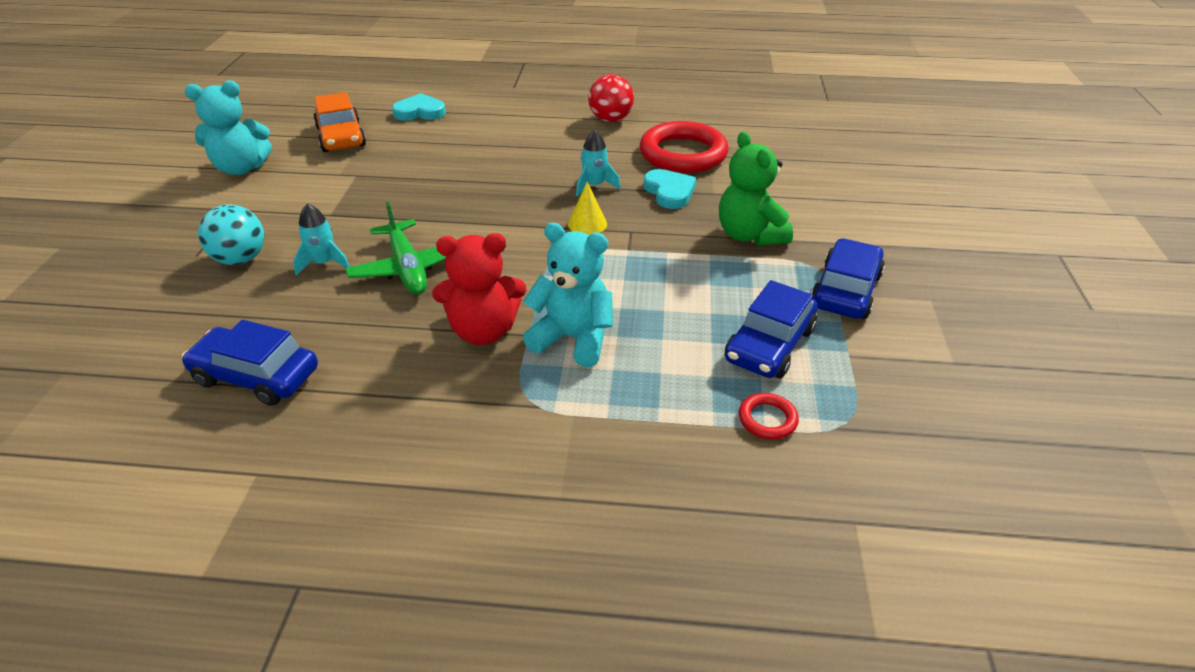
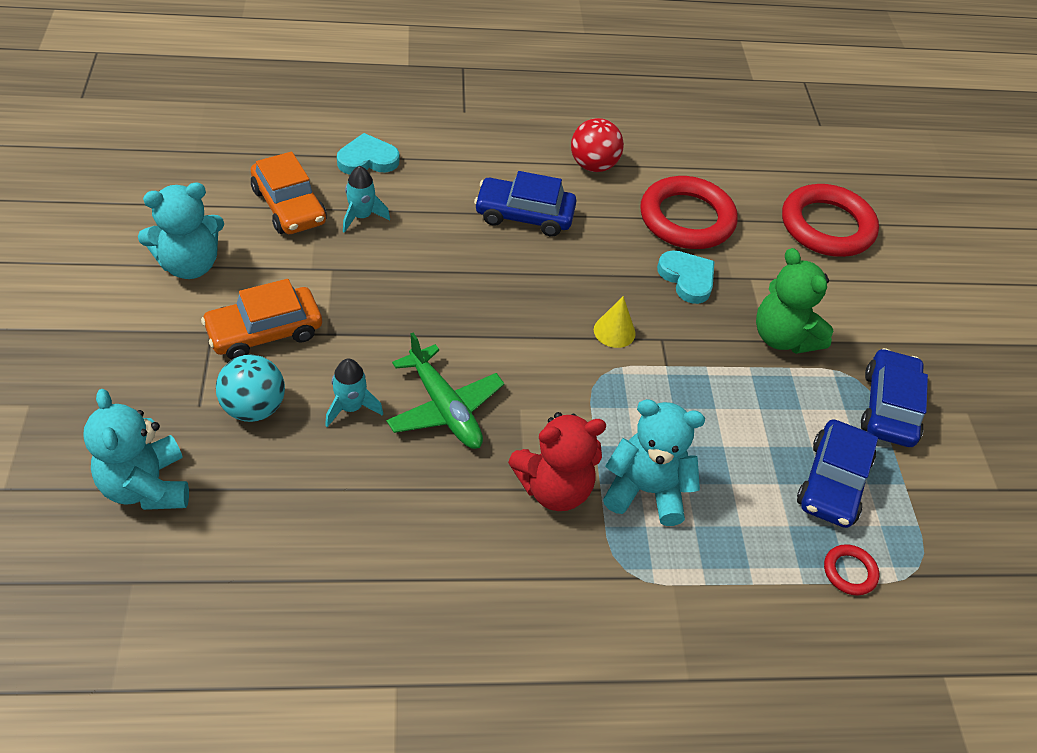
camera: 15 degrees left, 10 degrees up
blue car [182,320,318,406] -> blue car moved to [474,171,576,237]
turquoise rocket [576,130,621,197] -> turquoise rocket moved to [343,166,390,233]
none -> turquoise teddy bear [83,389,189,510]
none -> orange car [201,279,322,360]
none -> red ring [782,184,879,257]

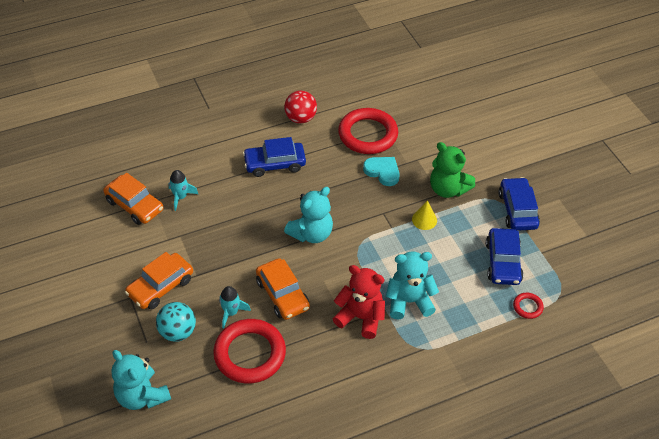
camera: 15 degrees left, 0 degrees up
turquoise teddy bear [138,182,224,279] -> turquoise teddy bear moved to [284,187,333,243]
turquoise heart [337,133,399,174] -> none
green plane [386,333,504,449] -> orange car [256,258,310,320]
red teddy bear [508,412,606,511] -> red teddy bear turned 120 degrees counterclockwise [333,265,385,339]
yellow cone [594,296,636,348] -> yellow cone moved to [412,200,437,230]
red ring [782,184,879,257] -> red ring moved to [213,319,286,384]

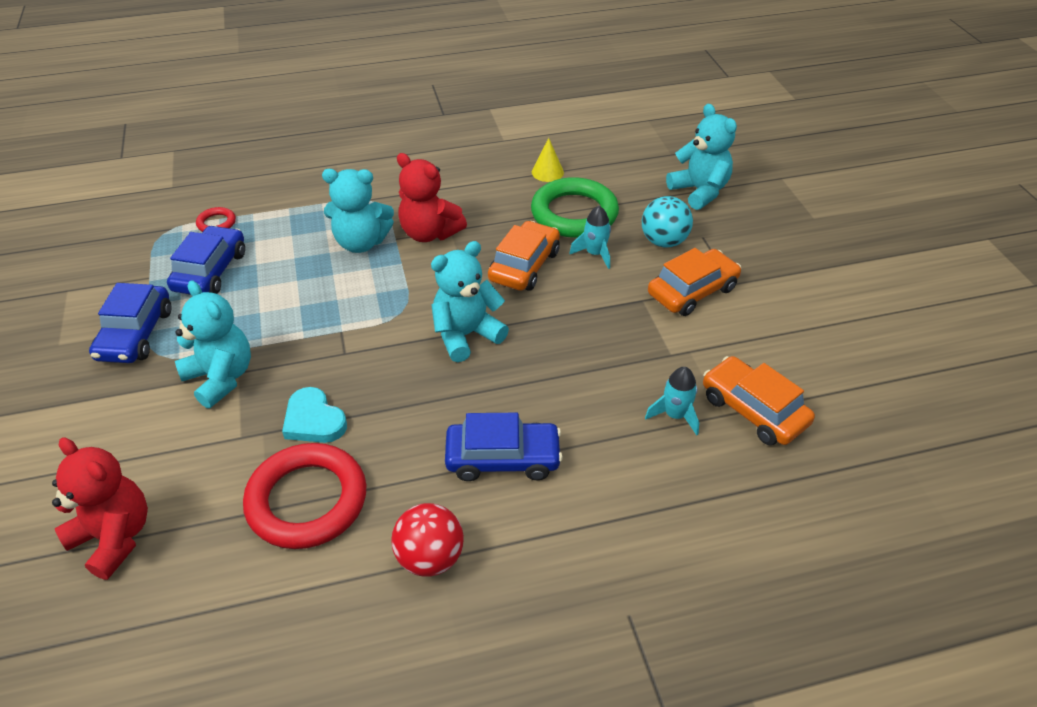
camera: 170 degrees left, 5 degrees down
red ring [213,319,286,384] -> green ring [531,177,619,238]
orange car [256,258,310,320] -> orange car turned 45 degrees clockwise [488,221,560,291]
yellow cone [412,200,437,230] -> yellow cone moved to [532,138,564,182]
green teddy bear [430,142,475,198] -> turquoise teddy bear [175,280,251,408]
none -> red teddy bear [52,438,148,580]

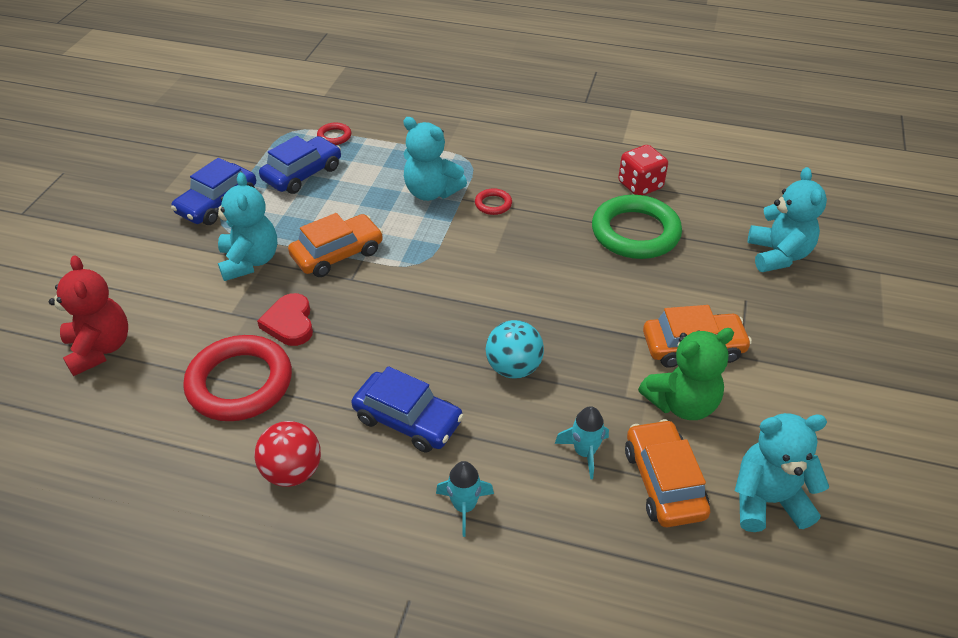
camera: 30 degrees right, 0 degrees up
turquoise heart [282,387,347,443] -> red heart [257,293,313,346]
red teddy bear [397,153,467,242] -> red ring [475,188,512,215]
turquoise teddy bear [431,241,509,362] -> turquoise teddy bear moved to [735,413,829,532]
orange car [488,221,560,291] -> orange car moved to [288,213,383,277]
yellow cone [532,138,564,182] -> red dice [618,145,668,195]
turquoise rocket [569,206,611,269] -> turquoise rocket moved to [436,461,494,537]
turquoise ball [642,196,693,248] -> turquoise ball moved to [486,320,544,379]
none -> green teddy bear [638,328,734,420]

